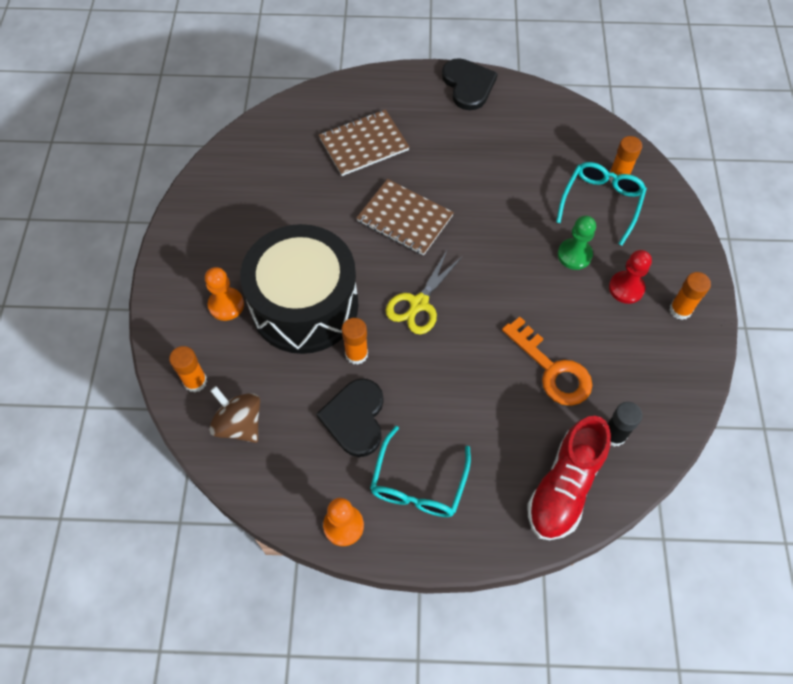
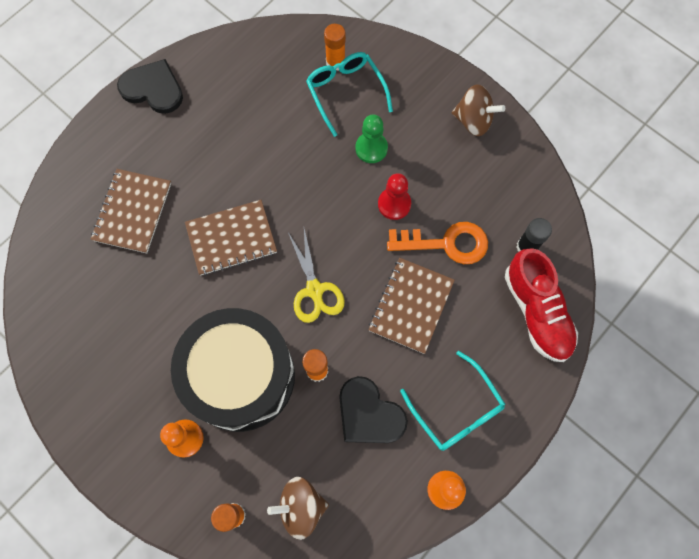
camera: 50 degrees left, 10 degrees up
red pawn [609,250,652,304] -> red pawn moved to [378,173,411,220]
orange glue stick [669,272,711,320] -> brown spinning top [452,84,505,136]
none -> brown notebook [368,258,455,354]

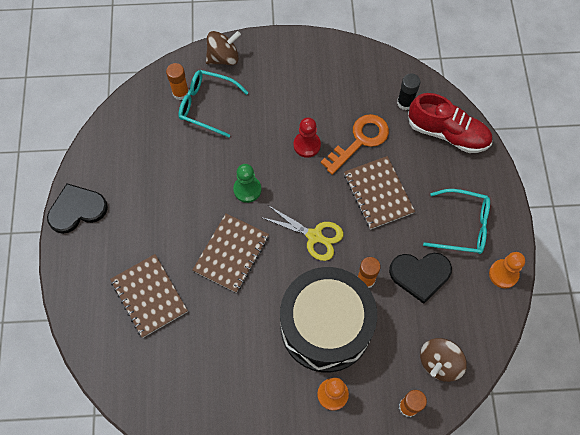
camera: 45 degrees left, 5 degrees down
green pawn [355,114,388,163] -> green pawn moved to [233,164,261,203]
brown spinning top [452,84,505,136] -> brown spinning top moved to [206,31,241,65]

